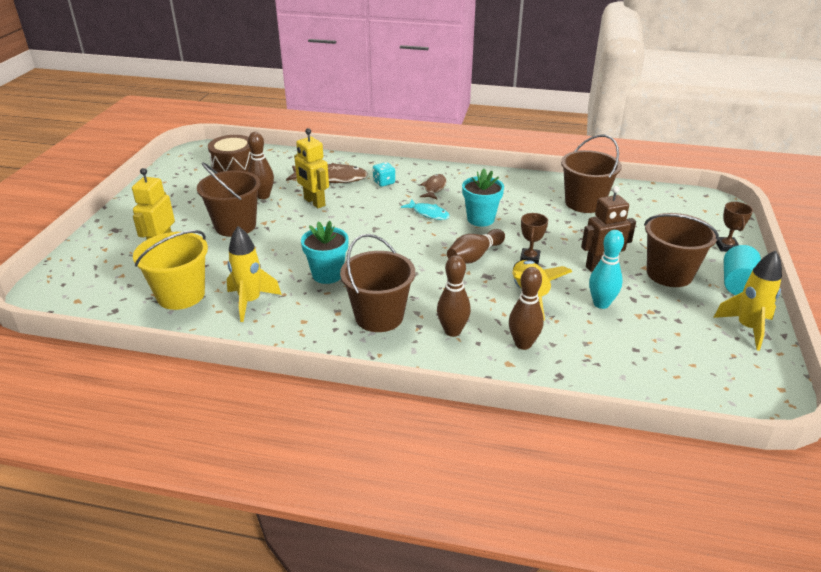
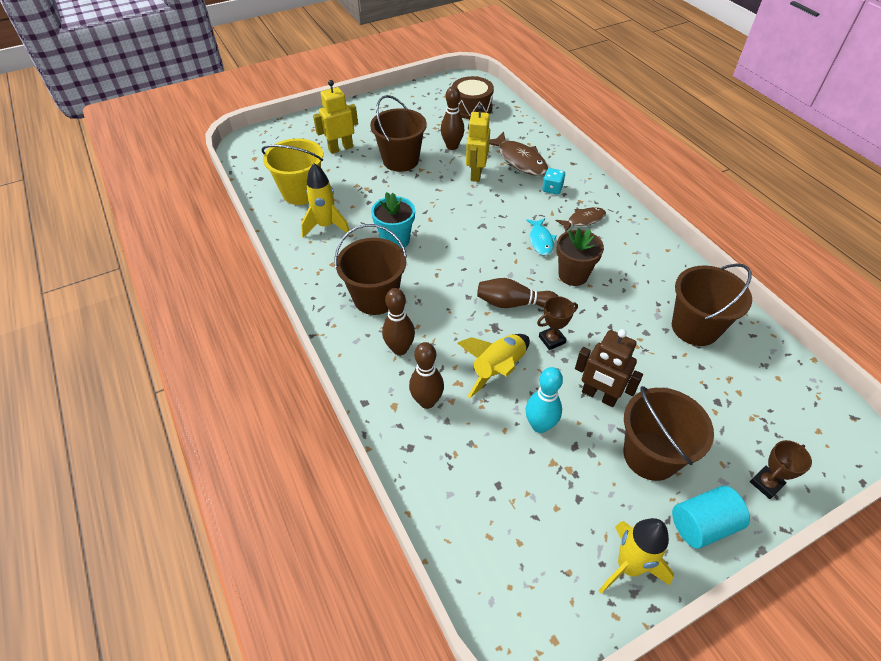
camera: 50 degrees right, 15 degrees up
turquoise flower pot [462,169,504,227] -> brown flower pot [556,228,604,286]

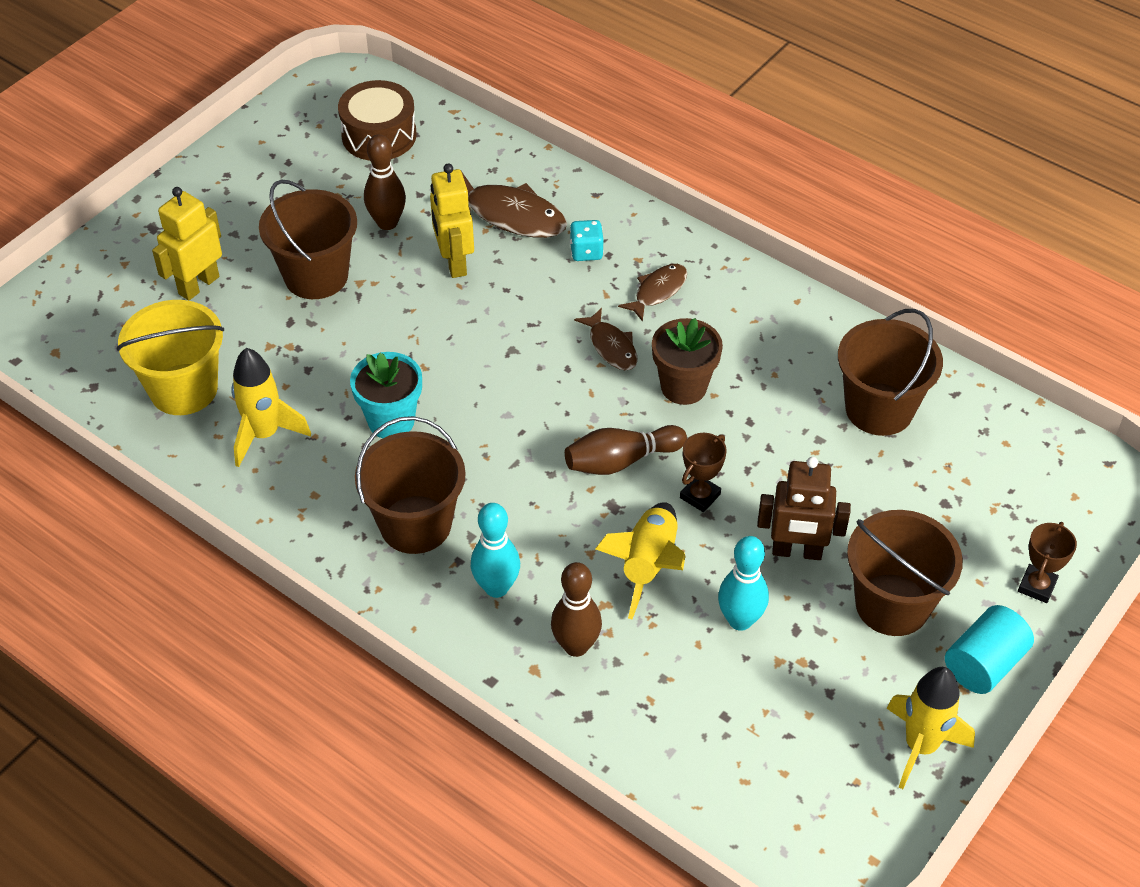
camera: 25 degrees left, 0 degrees up
brown bowling pin [382,288,415,355] -> turquoise bowling pin [471,503,520,598]
turquoise fish [526,218,557,255] -> brown fish [574,308,638,371]

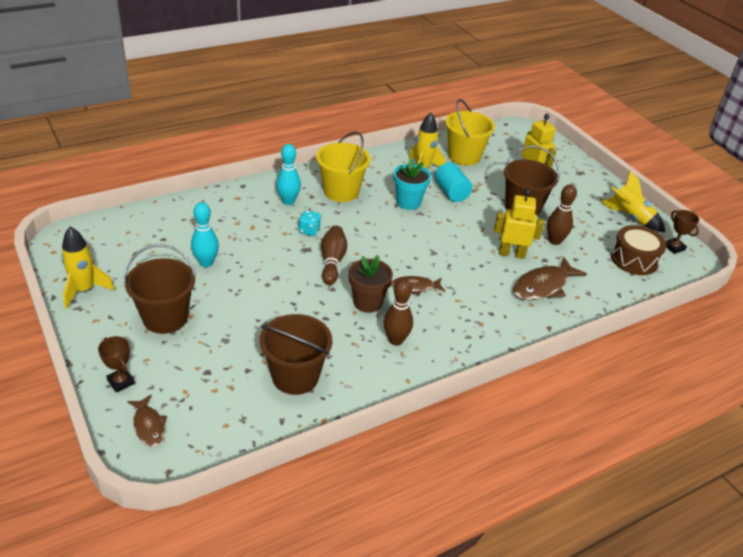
camera: 110 degrees right, 10 degrees down
brown bucket [355,416,466,554] -> yellow bucket [316,132,371,202]
brown bowling pin [551,562,602,657] -> brown bowling pin moved to [384,279,413,346]
turquoise dice [570,220,604,261] -> turquoise dice moved to [299,210,321,236]
yellow rocket [595,502,686,619] -> yellow rocket moved to [600,170,666,232]
brown fish [618,264,687,322] -> brown fish moved to [127,394,167,447]
brown trophy [680,433,727,512] -> brown trophy moved to [666,210,699,254]
brown robot [757,457,851,560] -> none
turquoise cylinder [945,605,1034,694] -> turquoise cylinder moved to [435,162,472,202]

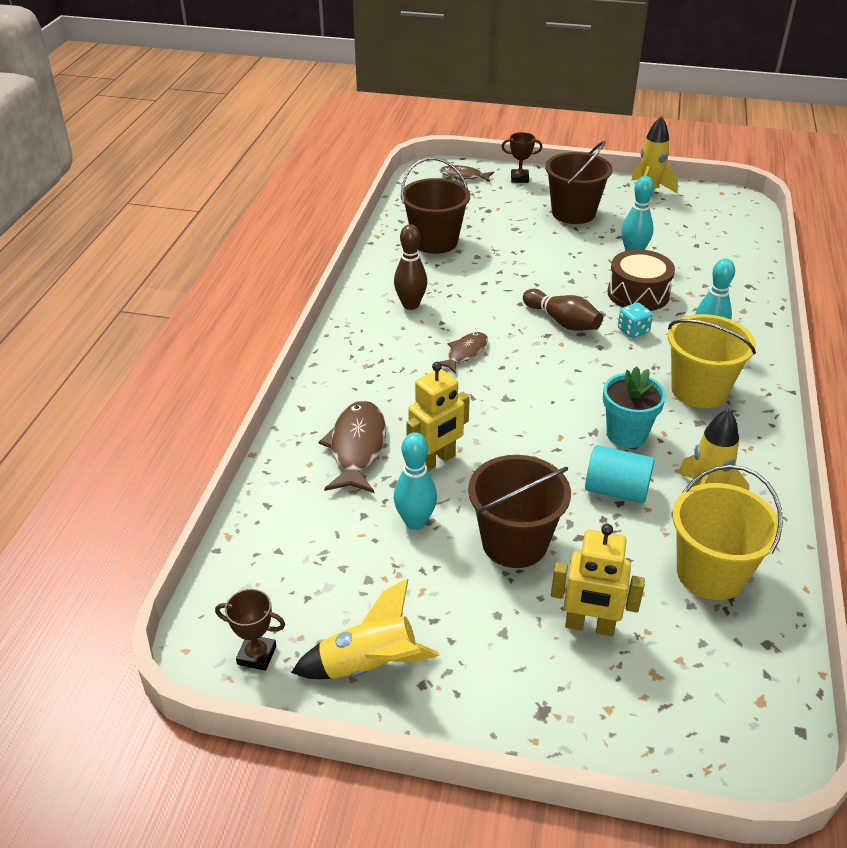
camera: 135 degrees right, 0 degrees up
brown flower pot [349,255,393,313] -> none
brown bowling pin [547,184,577,245] -> turquoise bowling pin [394,432,437,530]
brown drum [611,225,667,275] -> brown drum moved to [607,249,675,311]

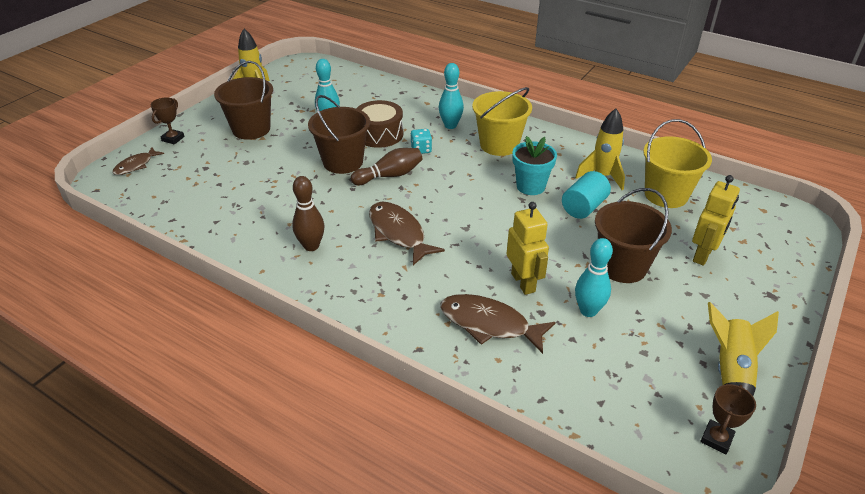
camera: 70 degrees left, 0 degrees up
brown bucket [401,157,470,254] -> brown bucket moved to [308,95,370,174]
brown fish [439,332,488,374] -> brown fish [369,202,445,266], size x1.66

